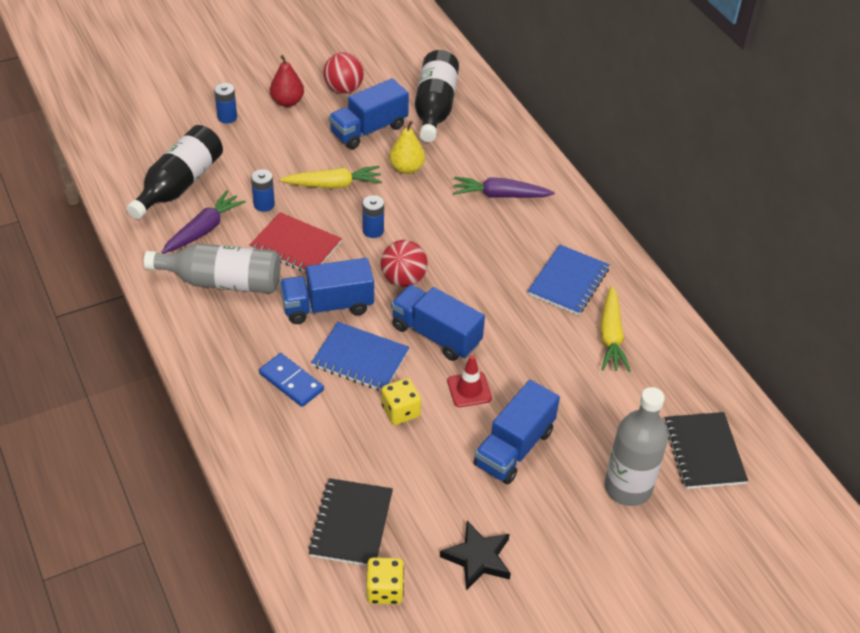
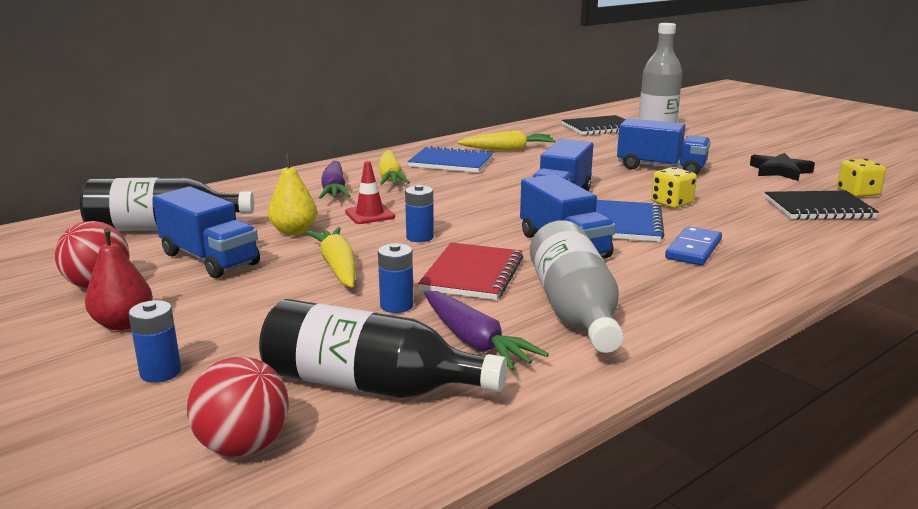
camera: 100 degrees left, 25 degrees down
purple carrot [161,190,246,254] -> purple carrot turned 150 degrees counterclockwise [424,291,549,371]
red ball [381,240,428,287] -> red ball moved to [187,357,289,457]
red traffic cone [447,355,492,407] -> red traffic cone moved to [345,161,395,224]
none -> yellow carrot [378,150,410,185]

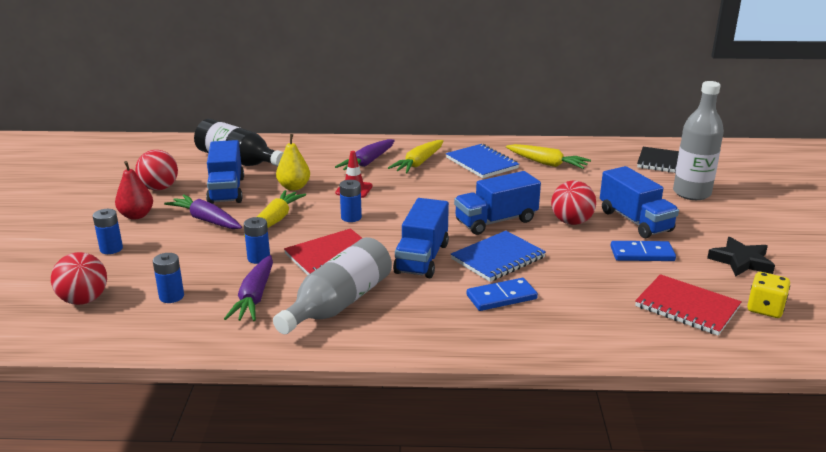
camera: 40 degrees right, 5 degrees up
black bottle [259,299,507,398] -> blue battery [153,253,184,303]
yellow dice [651,167,697,208] -> none
black notebook [765,191,879,220] -> red notebook [635,274,742,336]
none -> purple carrot [164,194,242,229]
none -> red ball [551,181,596,225]
none -> blue domino [611,241,676,261]

